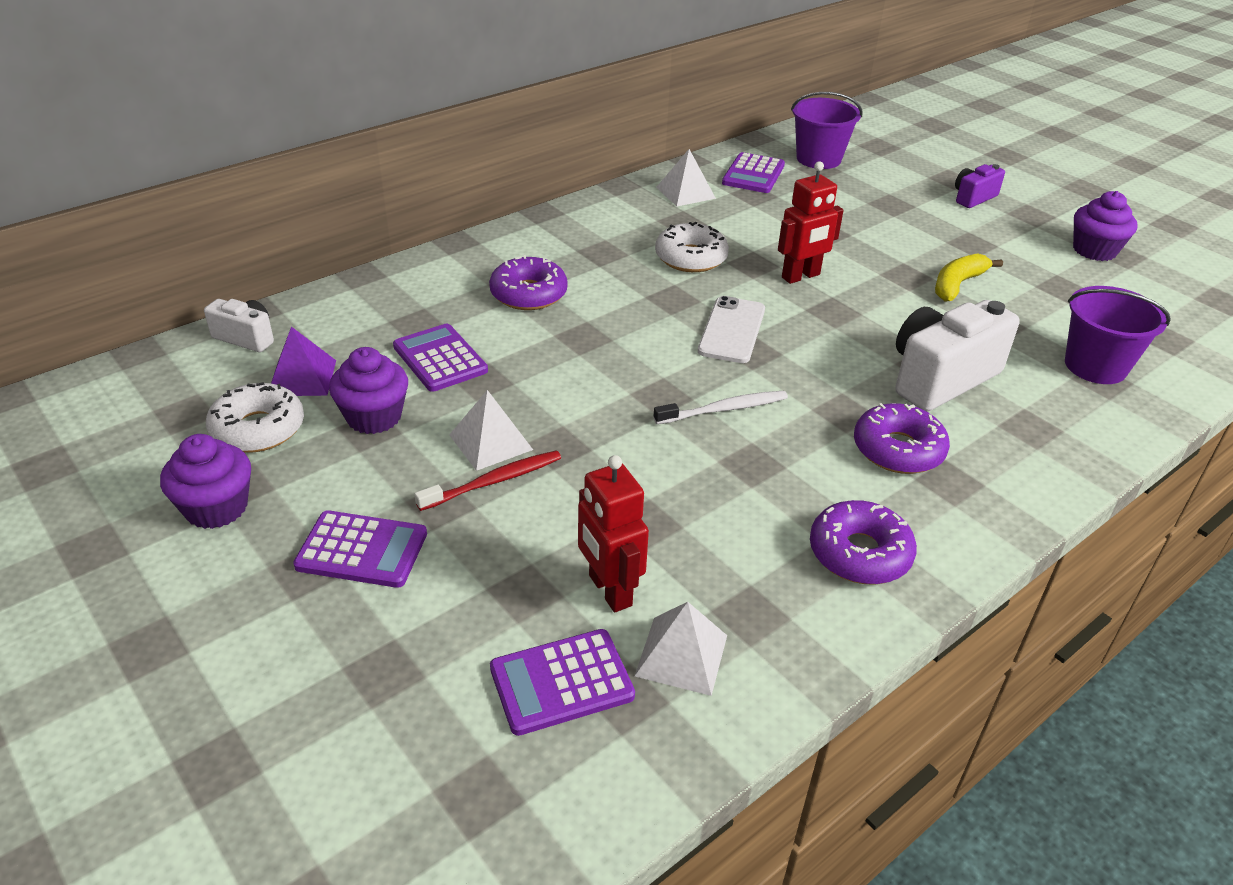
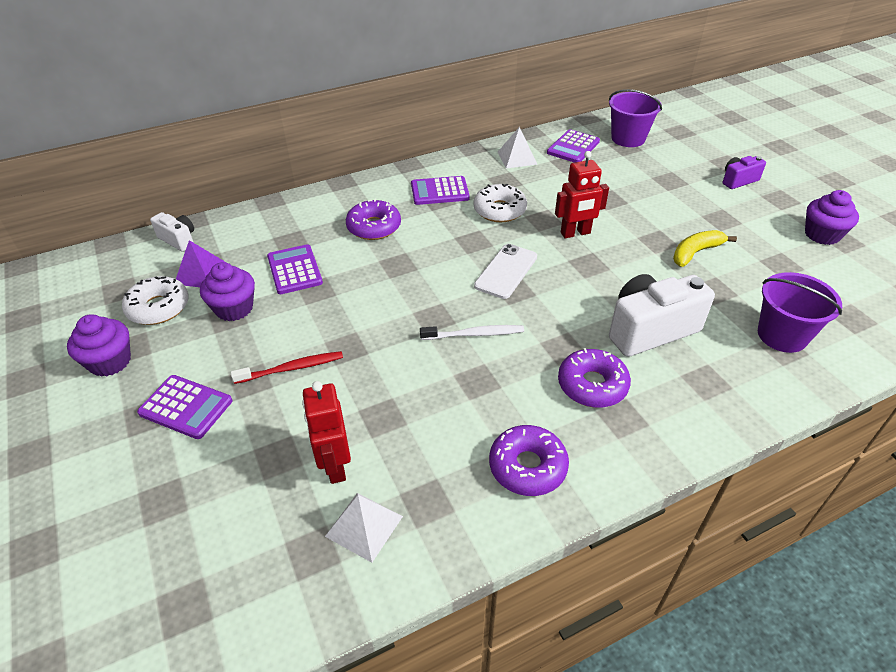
camera: 15 degrees right, 5 degrees up
white pyramid [449,390,533,471] -> none
purple calculator [490,629,635,736] -> purple calculator moved to [411,176,470,205]

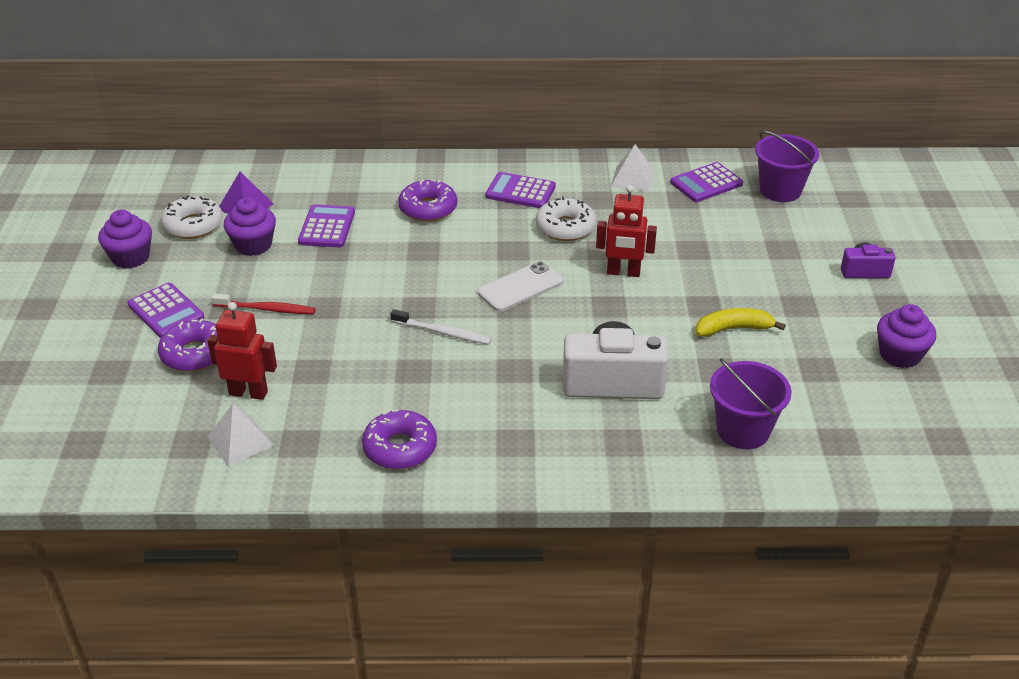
camera: 25 degrees right, 5 degrees down
white camera [150,212,194,252] -> none
red robot [302,381,351,484] -> red robot turned 90 degrees clockwise [207,302,277,400]
purple donut [558,348,631,408] -> purple donut moved to [158,318,217,372]

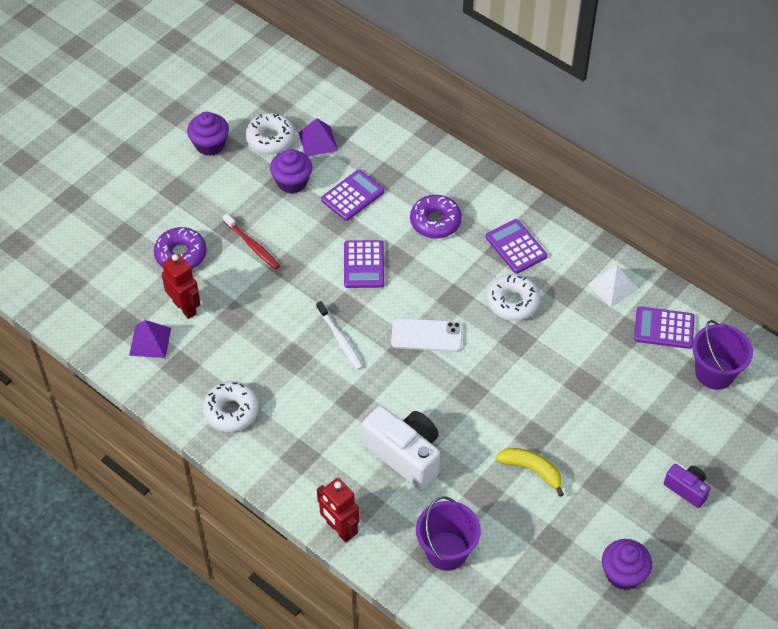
camera: 40 degrees right, 15 degrees up
purple calculator [128,283,204,338] -> purple calculator moved to [344,240,384,288]
white pyramid [207,403,274,466] -> purple pyramid [129,320,171,358]
purple donut [362,410,437,469] -> white donut [202,382,259,432]
red robot [596,185,657,277] -> red robot moved to [317,478,359,542]

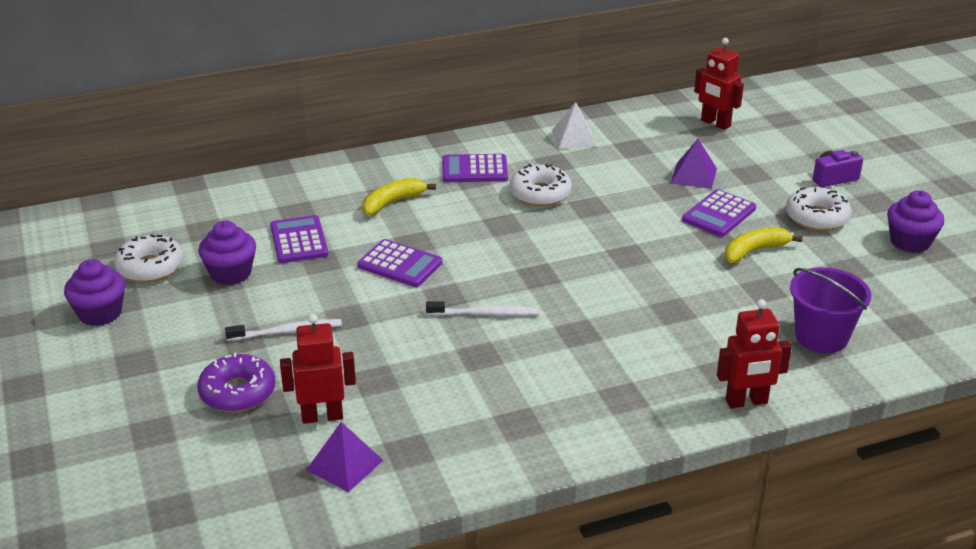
camera: 60 degrees left, 20 degrees down
white donut [202,382,259,432] -> white donut moved to [786,187,852,231]
red toothbrush [223,213,280,269] -> white toothbrush [225,319,342,341]
purple pyramid [299,118,338,157] -> purple pyramid moved to [671,139,717,189]
white camera [362,406,440,490] -> none
white phone [391,318,463,352] -> none
purple donut [410,195,462,239] -> yellow banana [362,178,436,216]
purple calculator [634,307,695,349] -> purple calculator moved to [682,189,756,237]
purple bucket [692,320,753,390] -> red robot [694,38,744,130]

